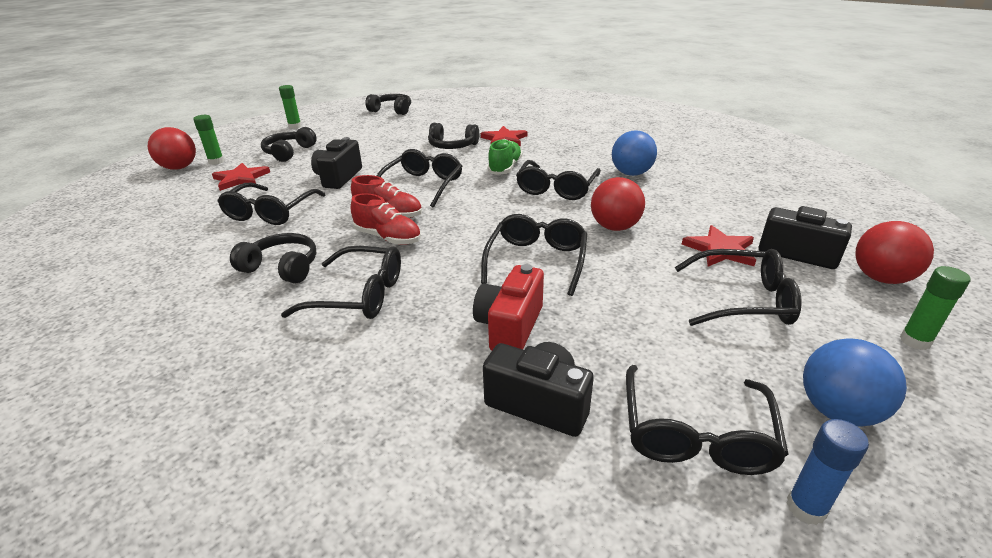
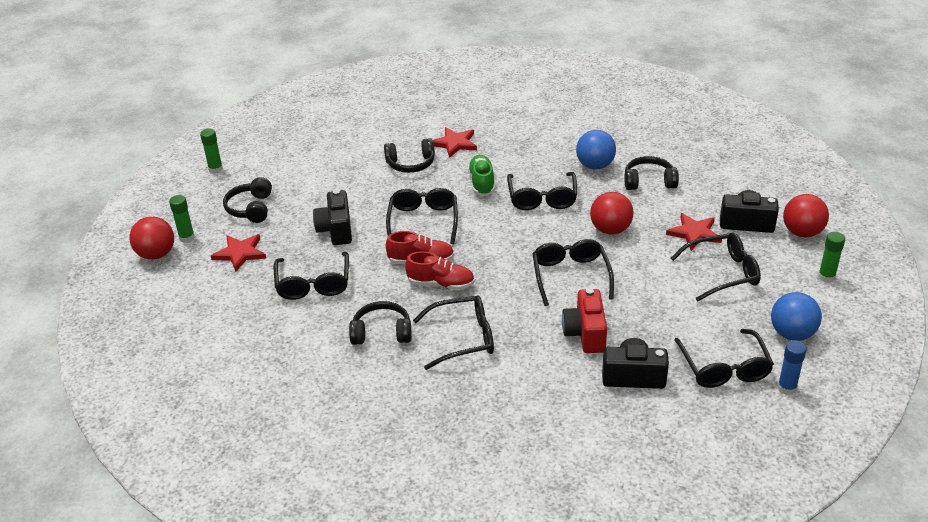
camera: 20 degrees left, 5 degrees up
black headphones [365,94,411,115] -> black headphones moved to [624,156,679,190]

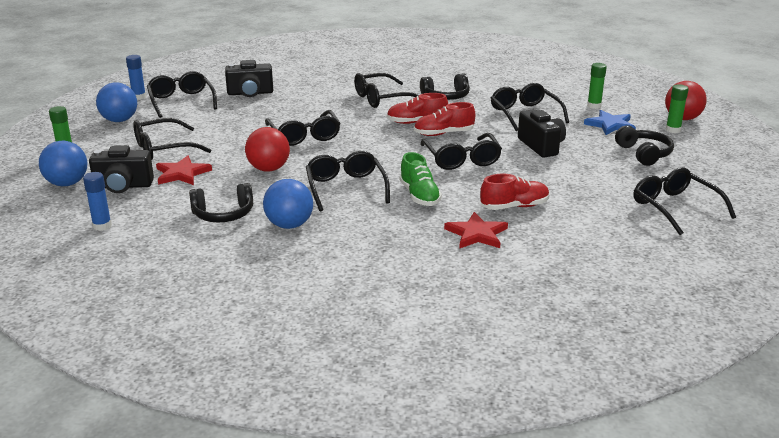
camera: 165 degrees right, 10 degrees down
green glue stick [200,128,223,174] -> green glue stick moved to [587,63,607,109]
red star [211,234,266,272] -> blue star [584,110,636,135]
black headphones [384,138,435,173] -> red shoe [480,174,549,210]
red camera [562,288,607,353] -> none
red ball [783,194,829,238] -> blue ball [39,141,87,186]
none -> blue glue stick [83,172,112,231]
none -> black glasses [633,167,736,235]

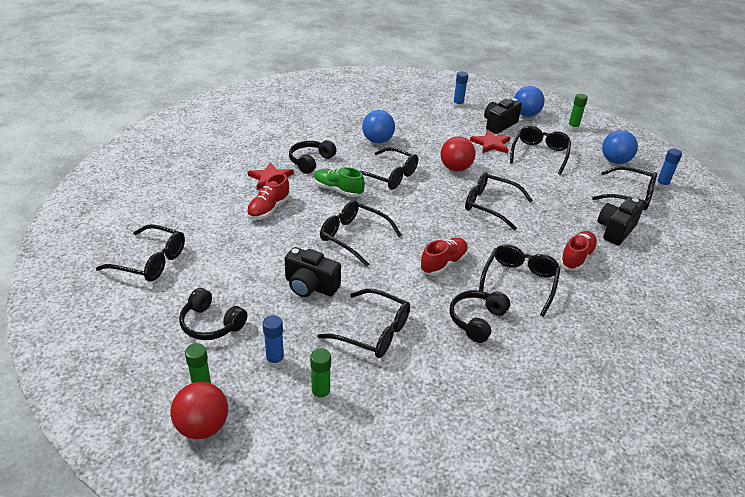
camera: 135 degrees right, 10 degrees up
black headphones [189,183,253,222] -> black headphones moved to [289,140,337,174]
red shoe [414,102,475,136] -> red shoe moved to [560,231,598,271]
blue star [584,110,636,135] -> blue glue stick [263,315,284,368]

